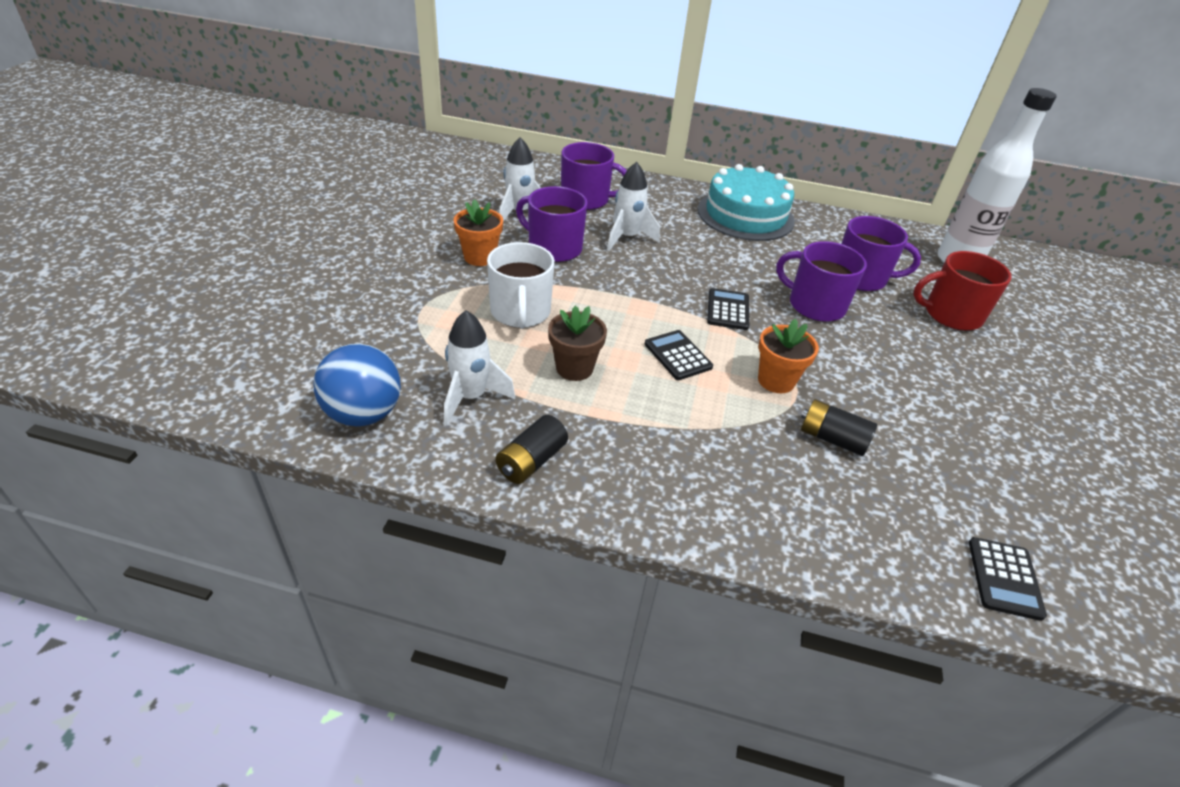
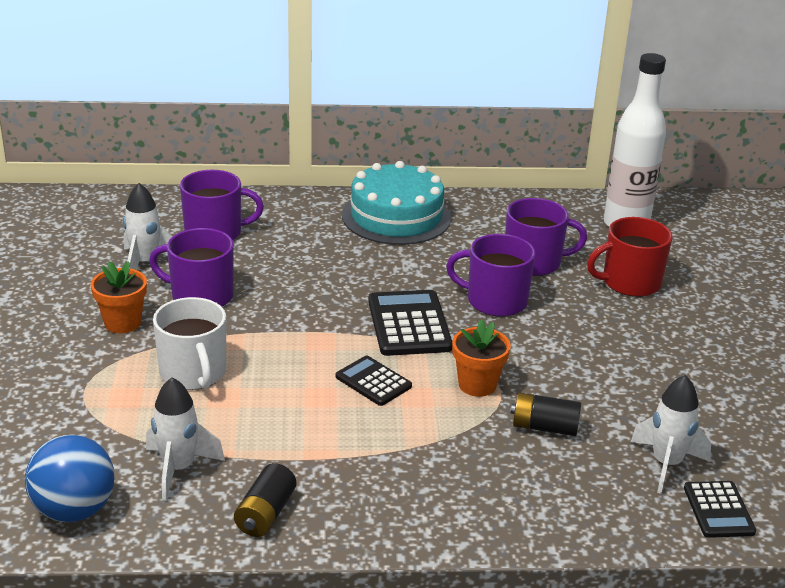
camera: 15 degrees left, 10 degrees down
brown flower pot [548,306,607,381] -> none
white rocket [607,162,660,251] -> white rocket moved to [631,375,711,494]
black calculator [707,288,749,330] -> black calculator [368,290,452,356], size x1.63

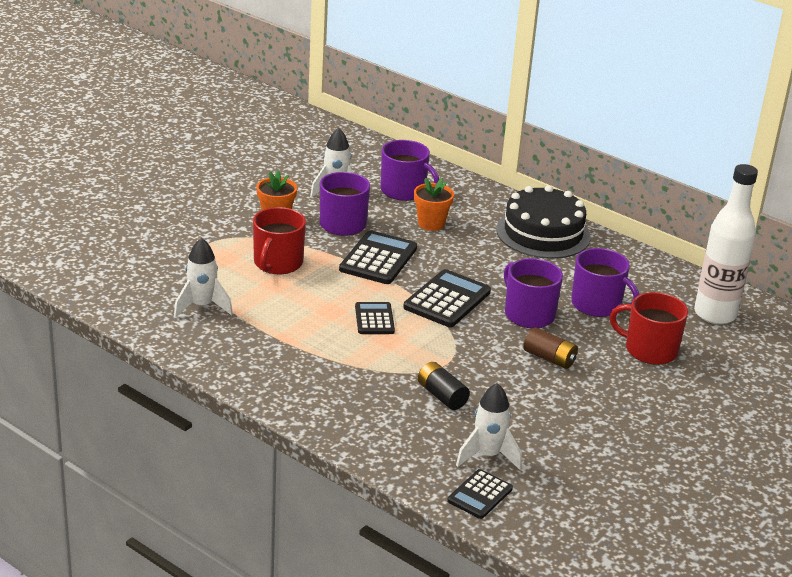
camera: 40 degrees right, 0 degrees up
blue ball [25,435,114,522] -> none
white mug [153,297,226,390] -> red mug [253,207,306,274]
black battery [234,463,296,537] -> none
turquoise cake [342,161,451,245] -> black cake [496,185,591,259]
orange flower pot [452,319,511,397] -> orange flower pot moved to [414,178,454,231]
none -> black calculator [339,230,417,284]
none -> brown battery [524,327,578,369]

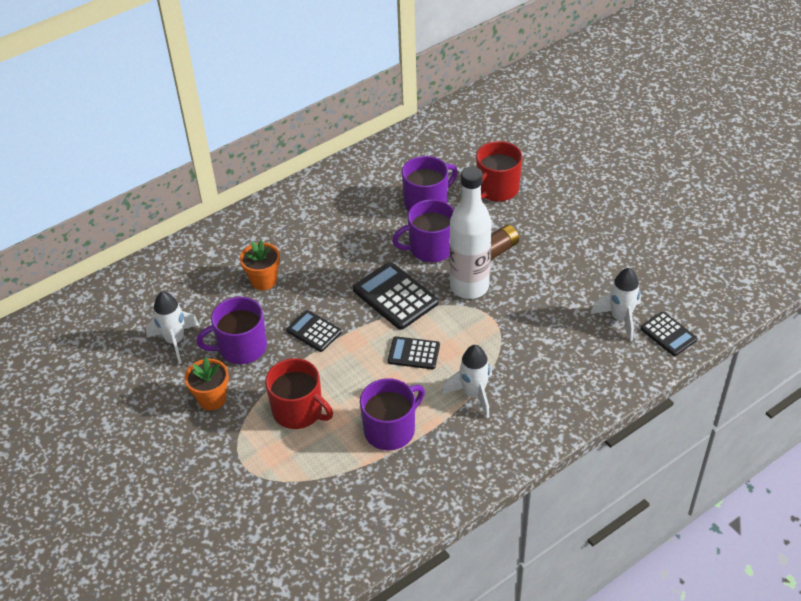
camera: 70 degrees left, 15 degrees up
white rocket [174,238,233,318] -> white rocket moved to [442,345,492,418]
black calculator [339,230,417,284] -> black calculator [286,310,342,352], size x0.61
purple mug [381,140,439,201] -> purple mug moved to [360,378,425,451]
black battery [418,362,470,410] -> none
black cake [496,185,591,259] -> none
white bottle [694,164,758,324] -> white bottle moved to [450,167,492,299]

